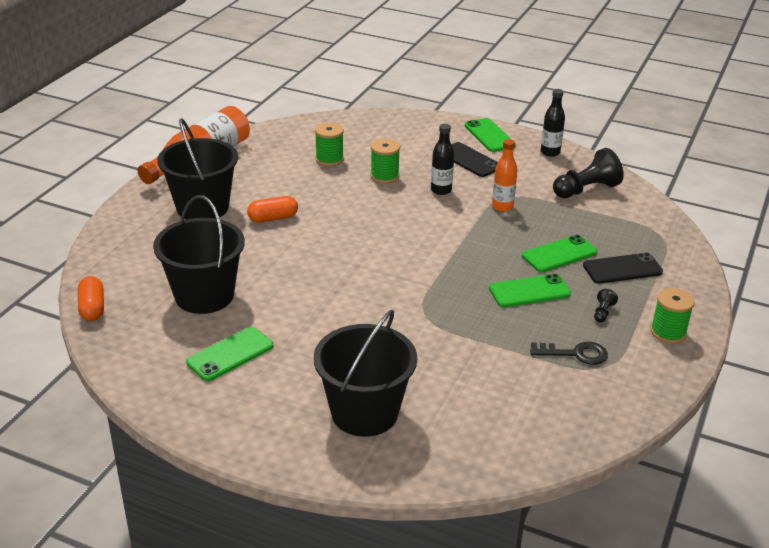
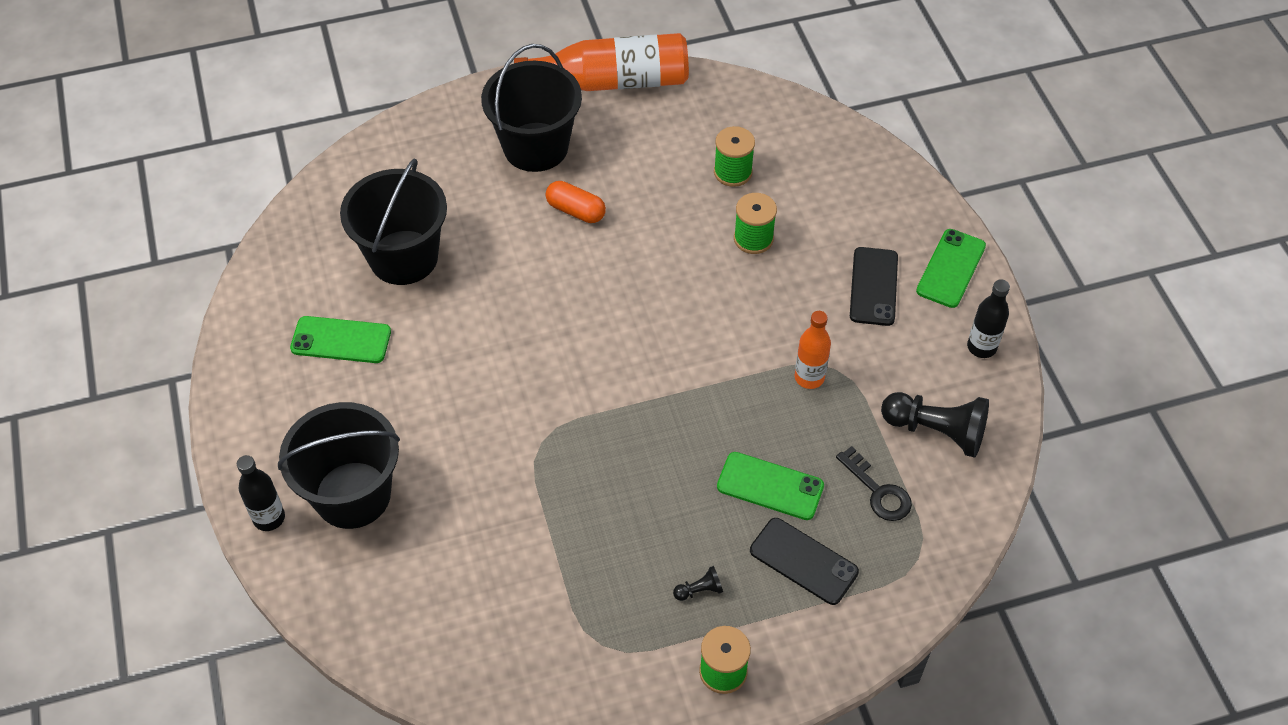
camera: 50 degrees right, 20 degrees up
orange capsule [78,276,104,321] -> none
black bottle [431,124,454,195] -> black bottle moved to [237,455,285,531]
green phone [489,274,571,307] -> none
black key [530,342,608,365] -> black key moved to [836,446,912,521]

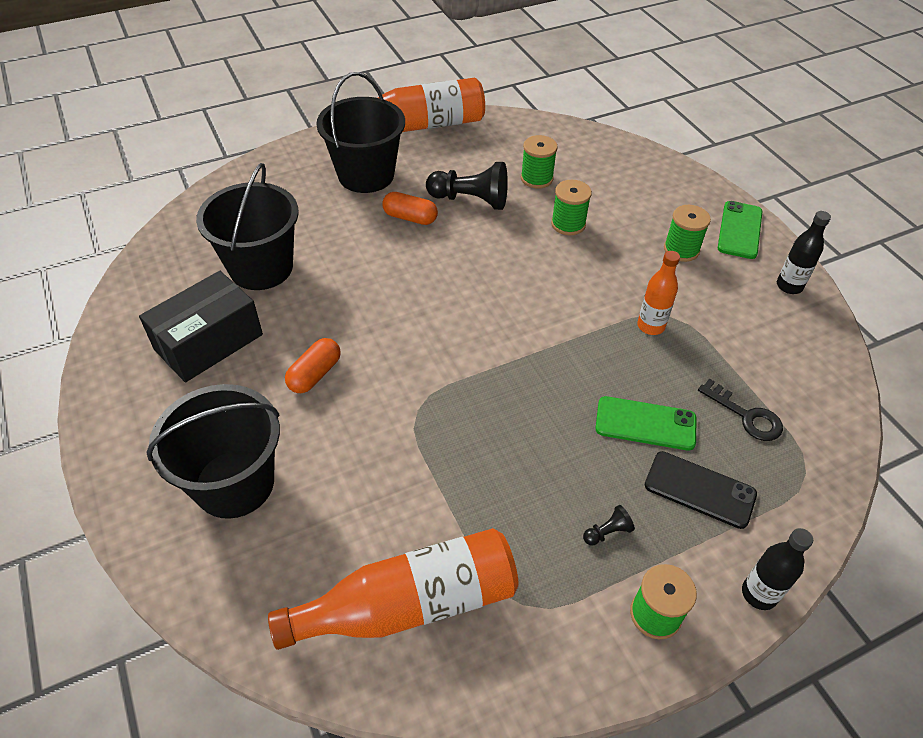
camera: 10 degrees left, 5 degrees down
black bottle [237,455,285,531] -> black bottle moved to [742,528,813,610]
green phone [290,316,391,363] -> black box [139,271,263,382]
black phone [850,247,898,326] -> green spool [664,205,711,262]
black pawn [881,392,989,458] -> black pawn moved to [426,162,508,210]
none -> orange bottle [268,528,518,650]
none -> orange capsule [285,338,341,393]

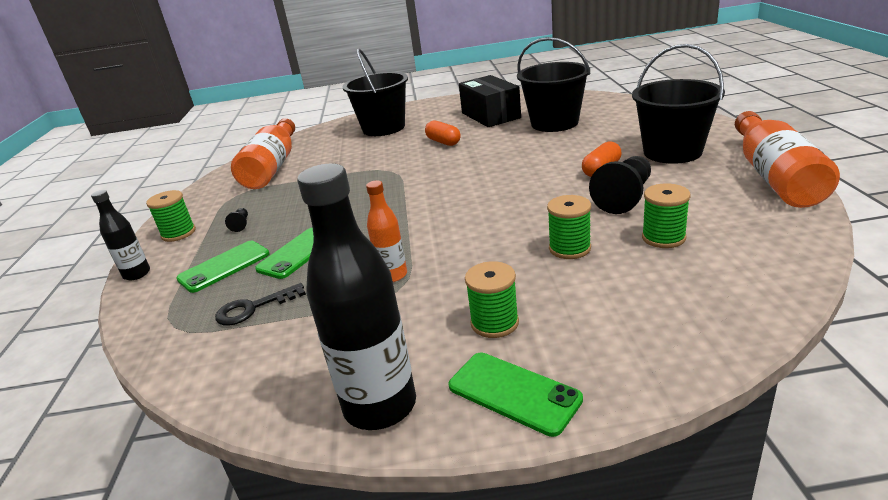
camera: 115 degrees right, 20 degrees down
black phone [645,451,757,529] -> green phone [177,241,269,293]
black bottle [777,211,831,294] -> black bottle [297,164,416,430], size x1.87

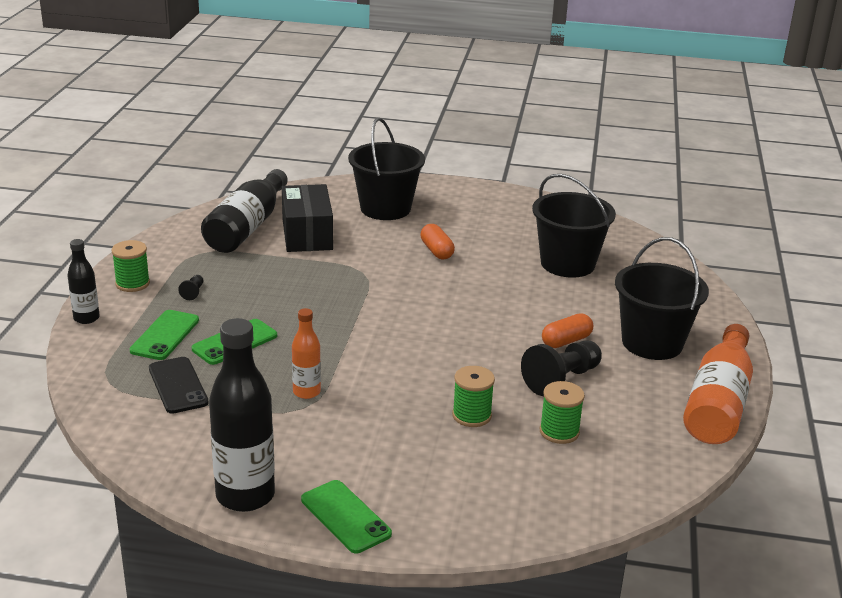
camera: 10 degrees right, 0 degrees up
green phone [177,241,269,293] -> green phone turned 45 degrees counterclockwise [130,310,199,360]
black key [215,283,306,325] -> black phone [149,357,209,414]
orange bottle [231,118,295,189] -> black bottle [201,169,288,253]
black box [459,75,521,127] -> black box moved to [282,184,333,252]
green spool [465,261,519,338] -> none

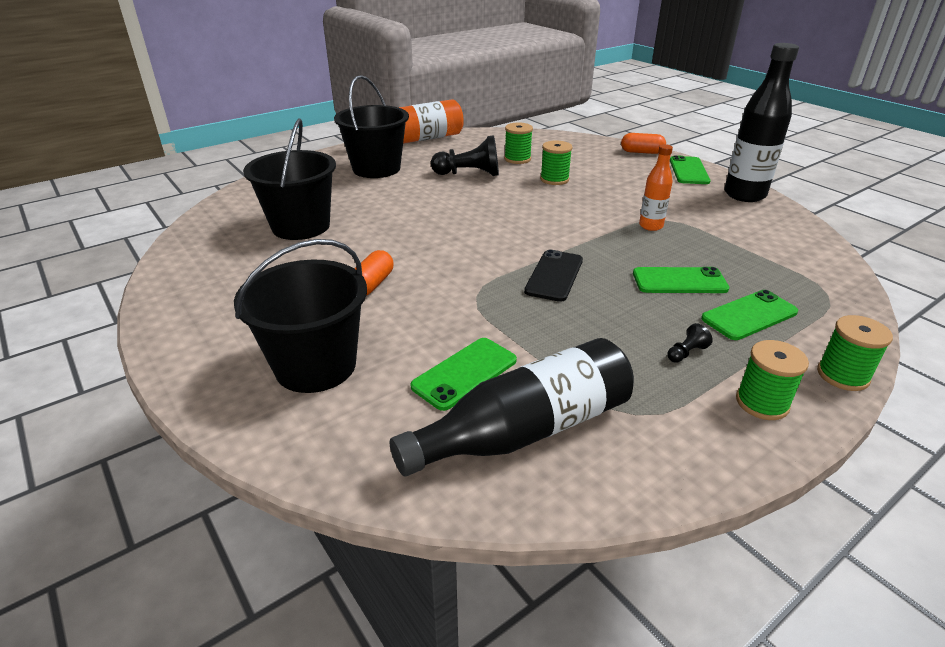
camera: 135 degrees left, 5 degrees up
black bottle [67,239,100,324] -> green spool [817,315,893,391]
black phone [149,357,209,414] -> black phone moved to [524,250,583,302]
black box [282,184,333,252] -> green phone [410,338,517,411]
orange capsule [542,313,593,348] -> orange capsule moved to [621,133,666,154]

